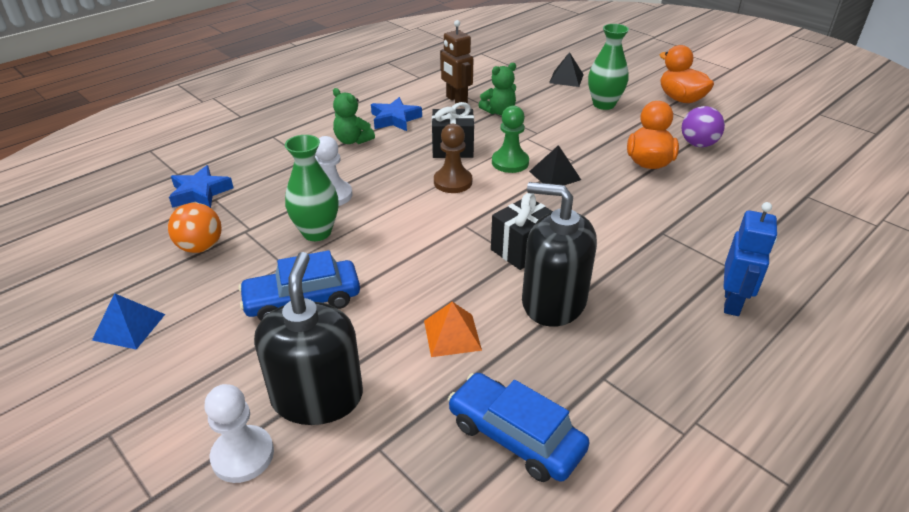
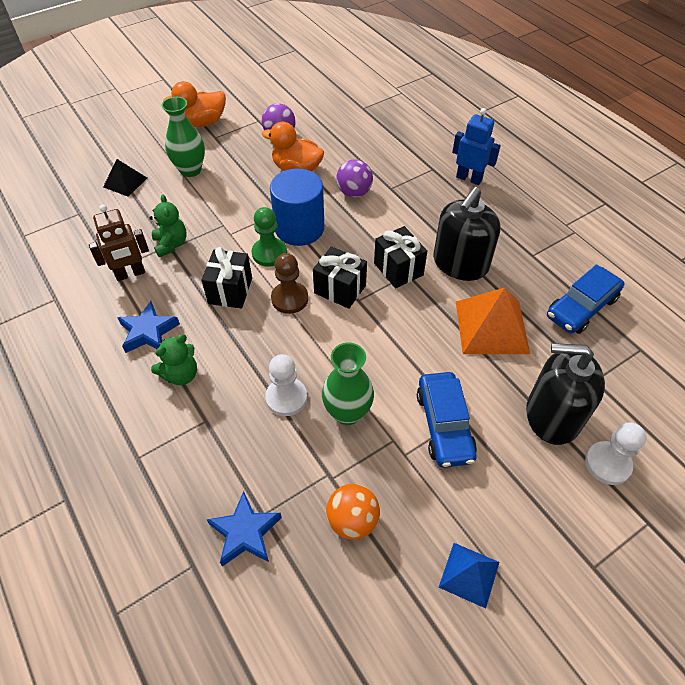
camera: 80 degrees left, 15 degrees up
orange pyramid [424,302,482,357] -> orange pyramid [456,288,530,354], size x1.74
black pyramid [529,145,581,185] -> blue cylinder [270,169,324,246]
none -> black gift [313,246,367,309]
none -> purple ball [336,159,373,197]

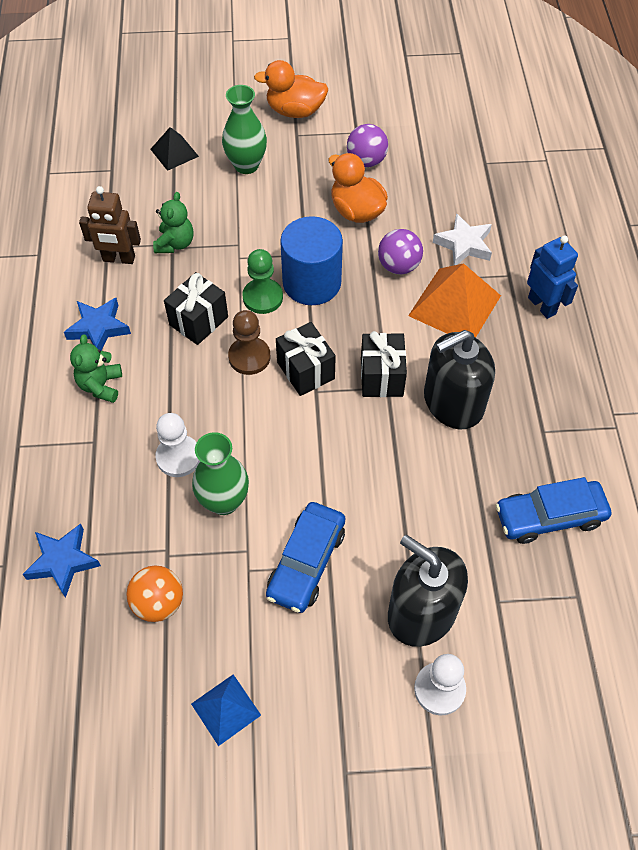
camera: 30 degrees right, 5 degrees up
green teddy bear [151,334,197,385] -> green teddy bear turned 105 degrees clockwise [70,335,122,403]
orange pyramid [456,288,530,354] -> orange pyramid moved to [408,263,501,338]
none -> white star [433,213,492,265]

